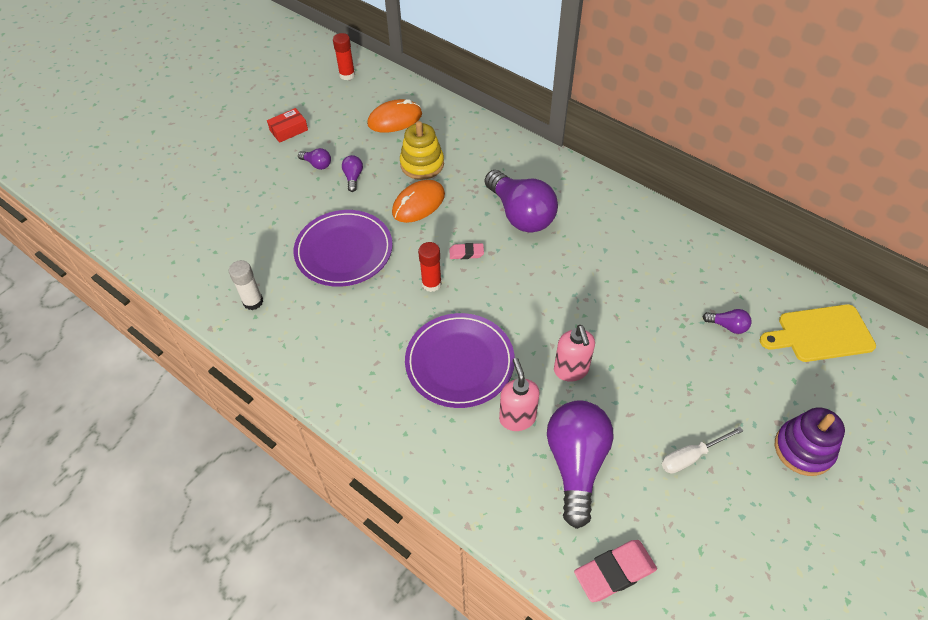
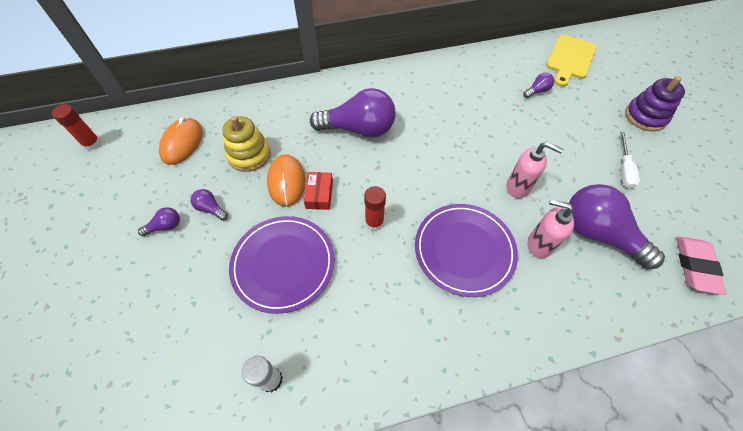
camera: 55 degrees left, 5 degrees up
red box [267,108,308,143] -> red box moved to [304,172,333,210]
pink eraser [449,243,484,259] -> none

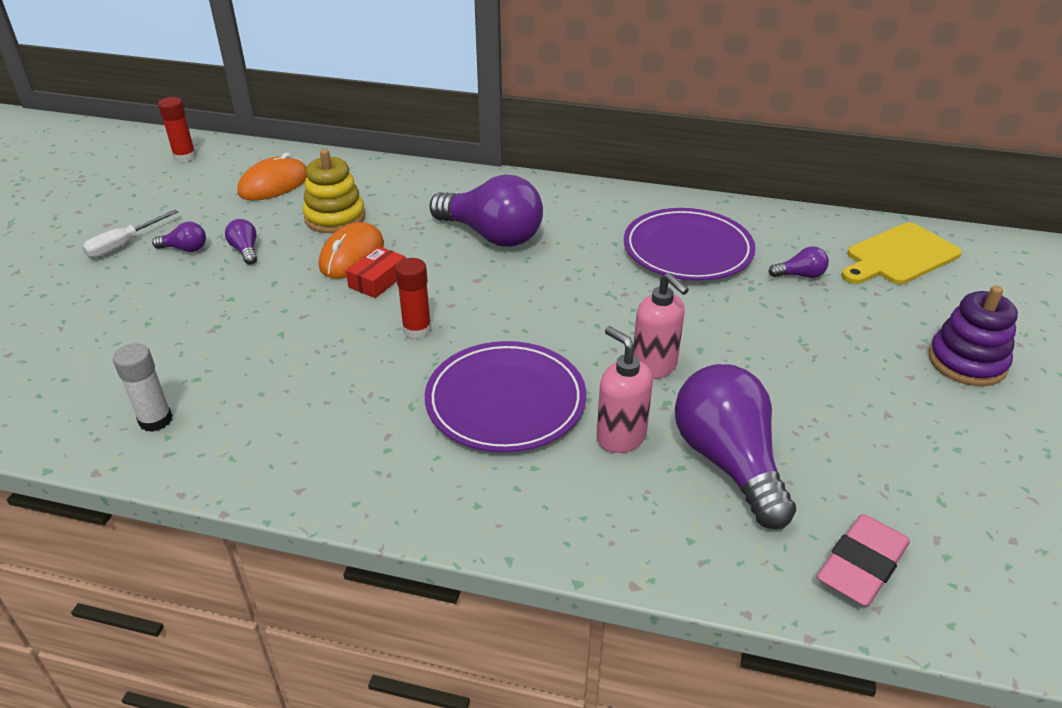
camera: 30 degrees right, 20 degrees down
purple plate [229,216,335,314] -> purple plate moved to [624,208,756,281]
white screwdriver [620,132,640,189] -> white screwdriver moved to [82,210,178,258]

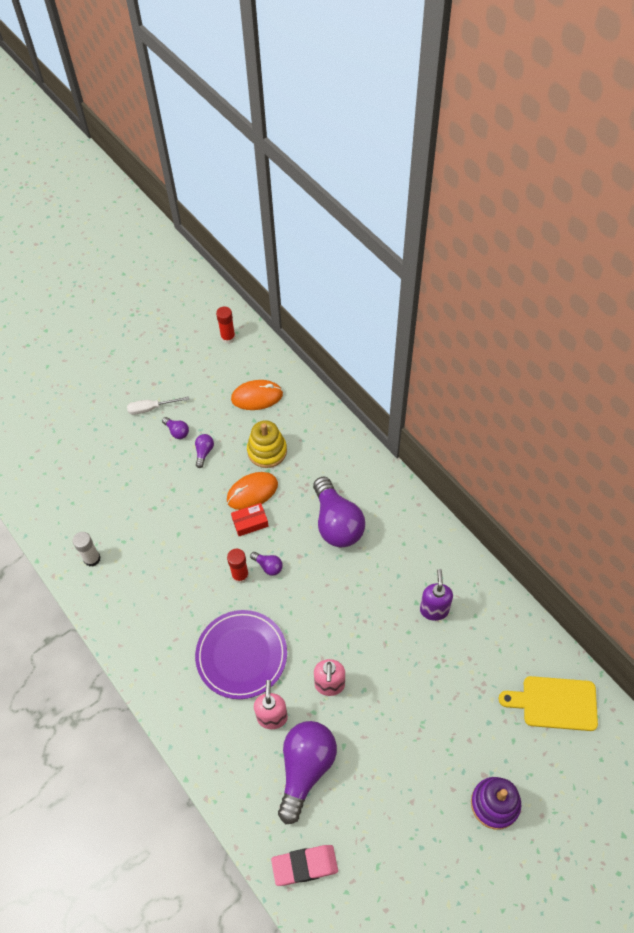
camera: 40 degrees right, 20 degrees up
purple plate [624,208,756,281] -> purple soap dispenser [420,569,453,621]
purple light bulb [769,246,829,278] -> purple light bulb moved to [250,552,283,576]

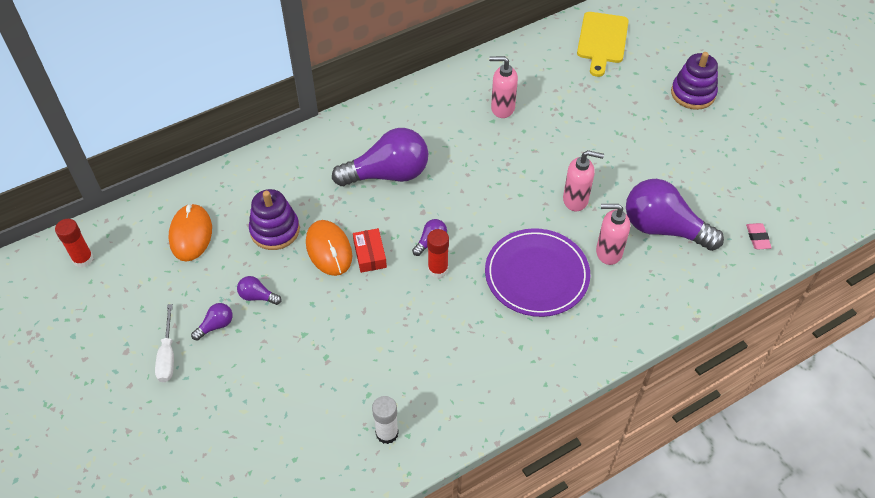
camera: 85 degrees left, 5 degrees down
yellow stacking toy [247,420,287,468] -> purple stacking toy [249,189,300,250]
pink eraser [271,845,338,886] -> pink eraser [746,223,772,249], size x0.56
purple soap dispenser [420,569,453,621] -> pink soap dispenser [489,56,518,118]

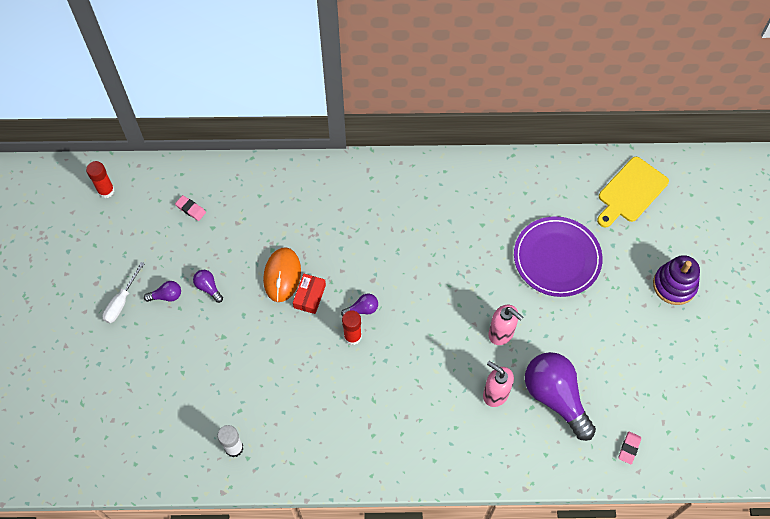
camera: 30 degrees right, 10 degrees up
orange mouse [169,203,212,261] -> pink eraser [175,195,206,221]
purple stacking toy [249,189,300,250] -> none
purple light bulb [332,128,428,186] -> none
purple plate [485,228,590,317] -> purple plate moved to [514,216,603,297]
pink soap dispenser [489,56,518,118] -> none

